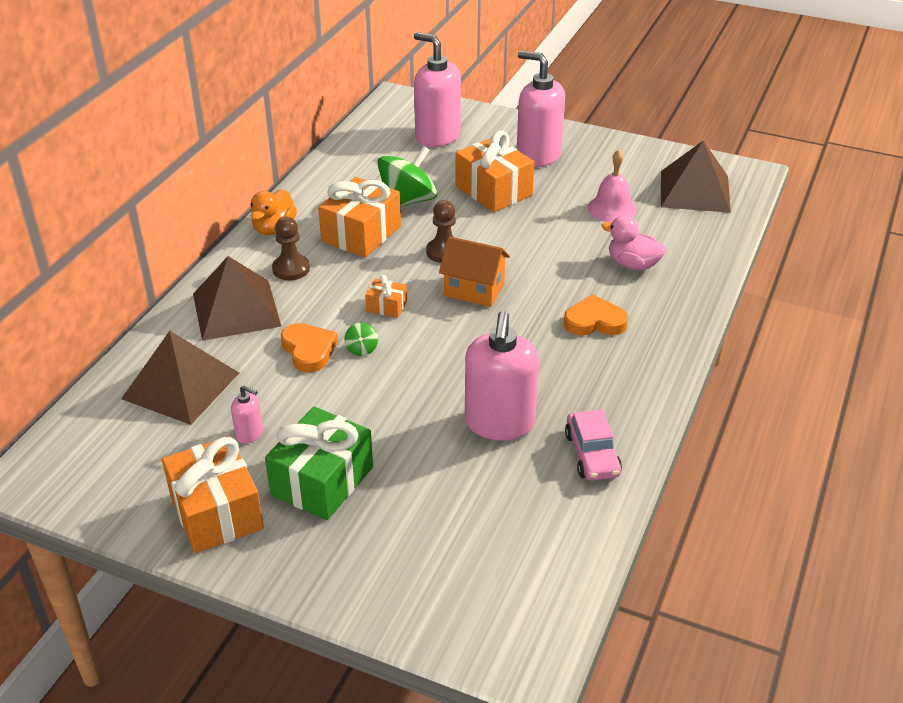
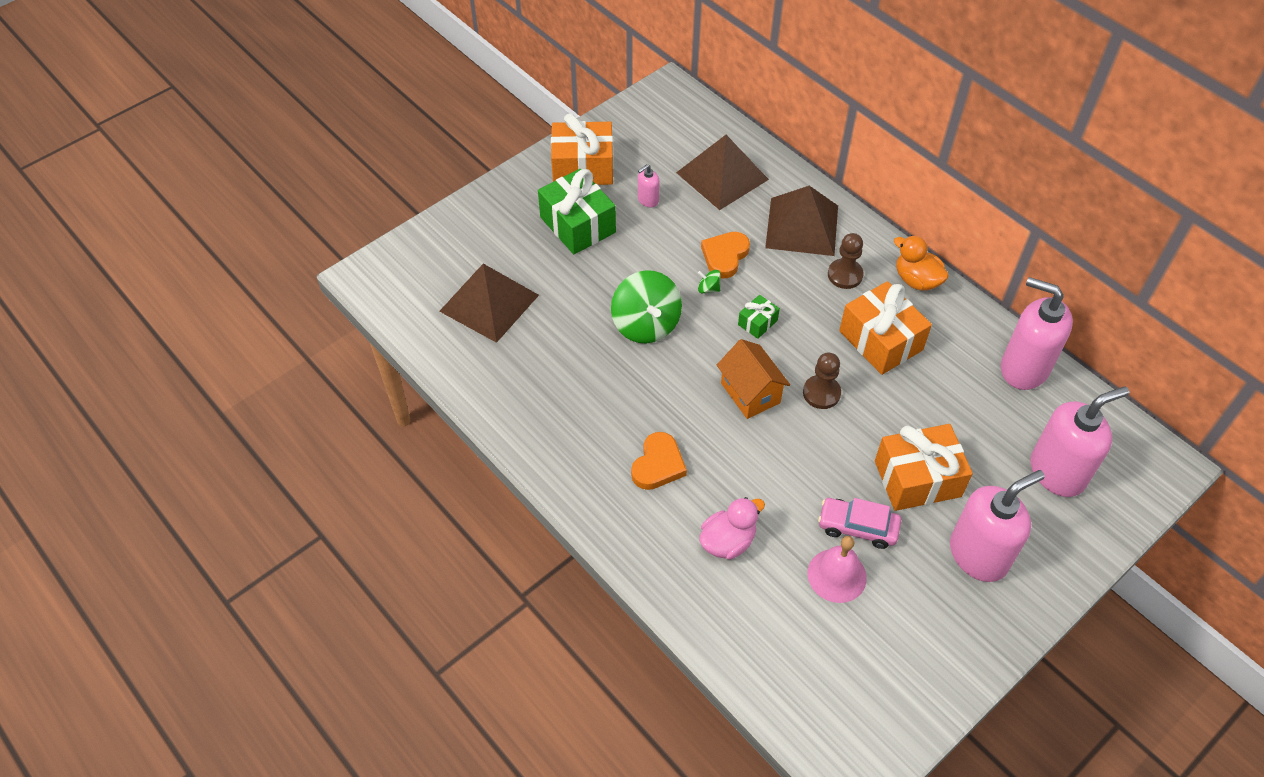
camera: 115 degrees right, 15 degrees up
orange heart [281,323,338,372] -> orange heart turned 120 degrees clockwise [701,232,750,279]
orange gift [365,275,407,318] -> green gift [738,295,780,339]
green spinning top [377,146,437,207] -> green spinning top moved to [611,270,682,343]
orange house [439,236,510,307] -> orange house turned 75 degrees counterclockwise [717,339,790,419]
pink soap dispenser [465,311,539,440] -> pink soap dispenser moved to [1001,277,1073,390]
pink car [565,409,622,481] -> pink car moved to [818,498,901,549]
brown pyramid [661,141,731,213] -> brown pyramid moved to [439,264,539,343]

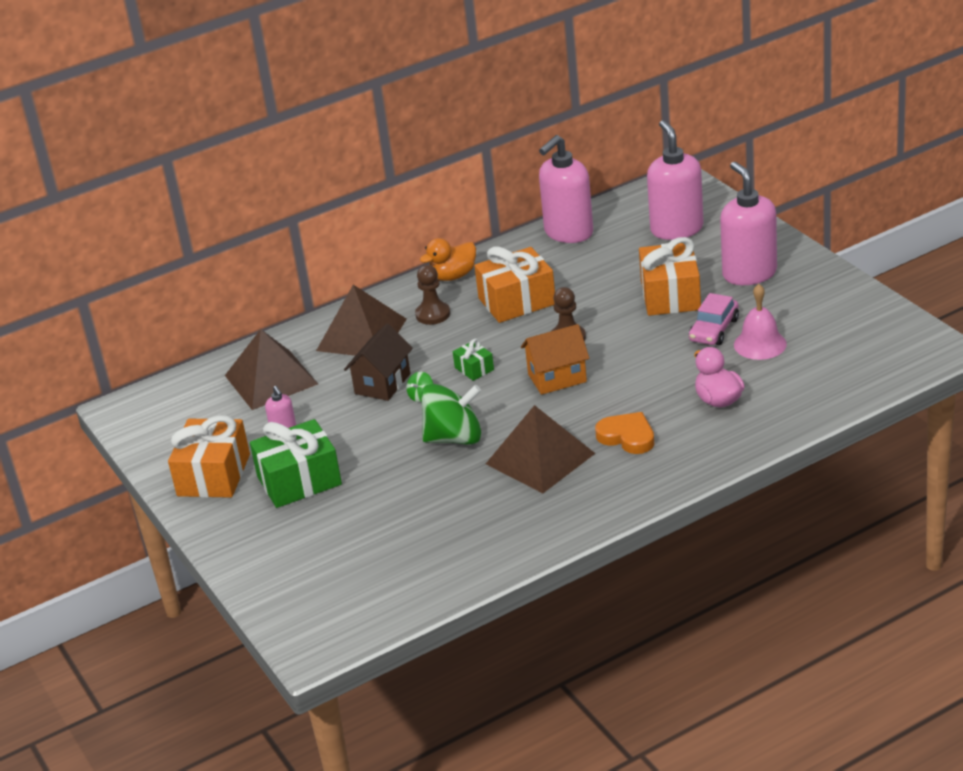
camera: 75 degrees left, 20 degrees down
brown pyramid [439,264,539,343] -> brown pyramid moved to [486,405,596,493]
orange heart [701,232,750,279] -> brown house [344,324,413,401]

